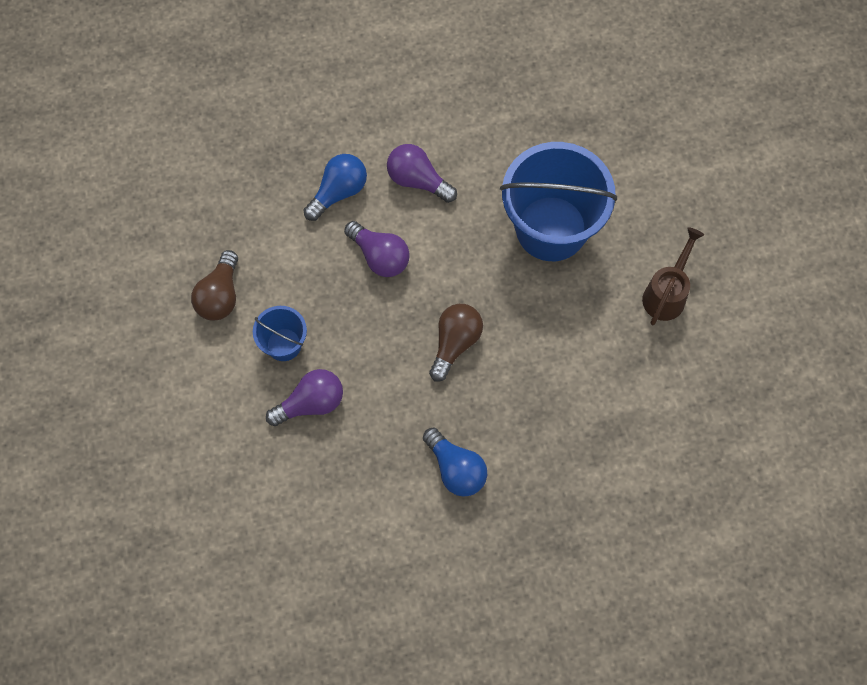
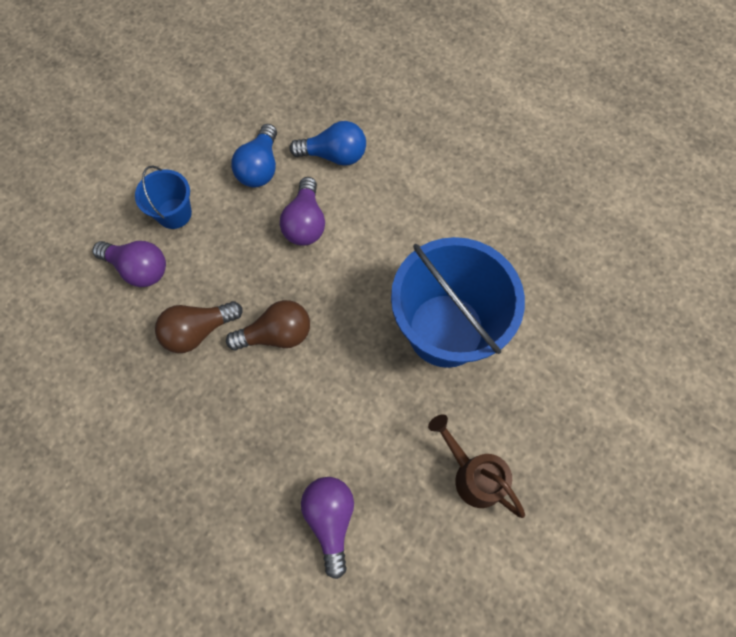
camera: 50 degrees right, 0 degrees up
brown light bulb [191,250,238,321] -> brown light bulb moved to [155,301,242,353]
purple light bulb [387,144,457,203] -> purple light bulb moved to [301,477,354,579]
blue light bulb [423,428,487,497] -> blue light bulb moved to [231,124,277,187]
brown watering can [642,227,704,325] -> brown watering can turned 120 degrees counterclockwise [428,415,525,518]

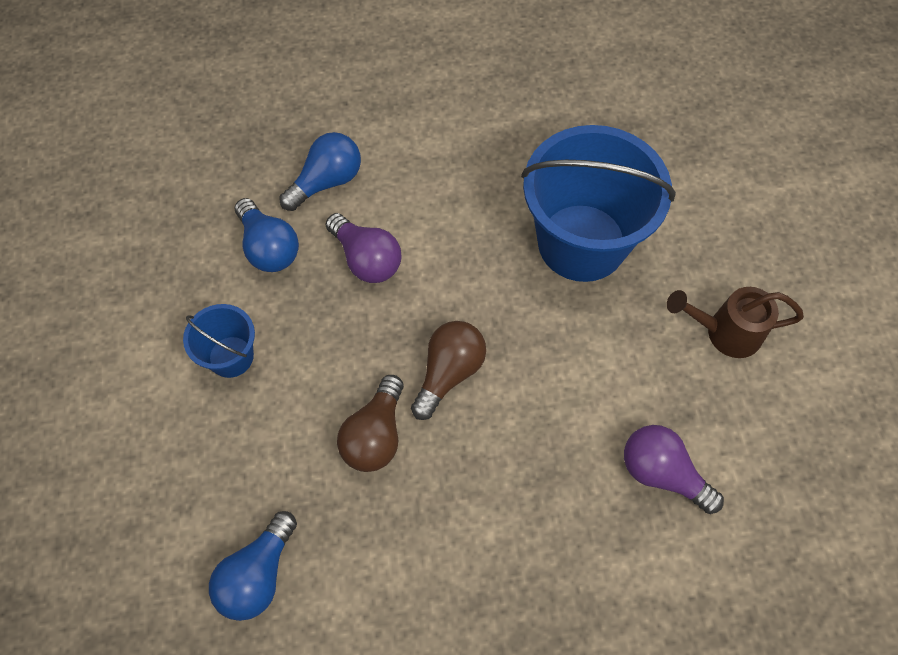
camera: 45 degrees left, 5 degrees down
purple light bulb [92,241,166,287] -> none
none -> blue light bulb [209,511,297,621]

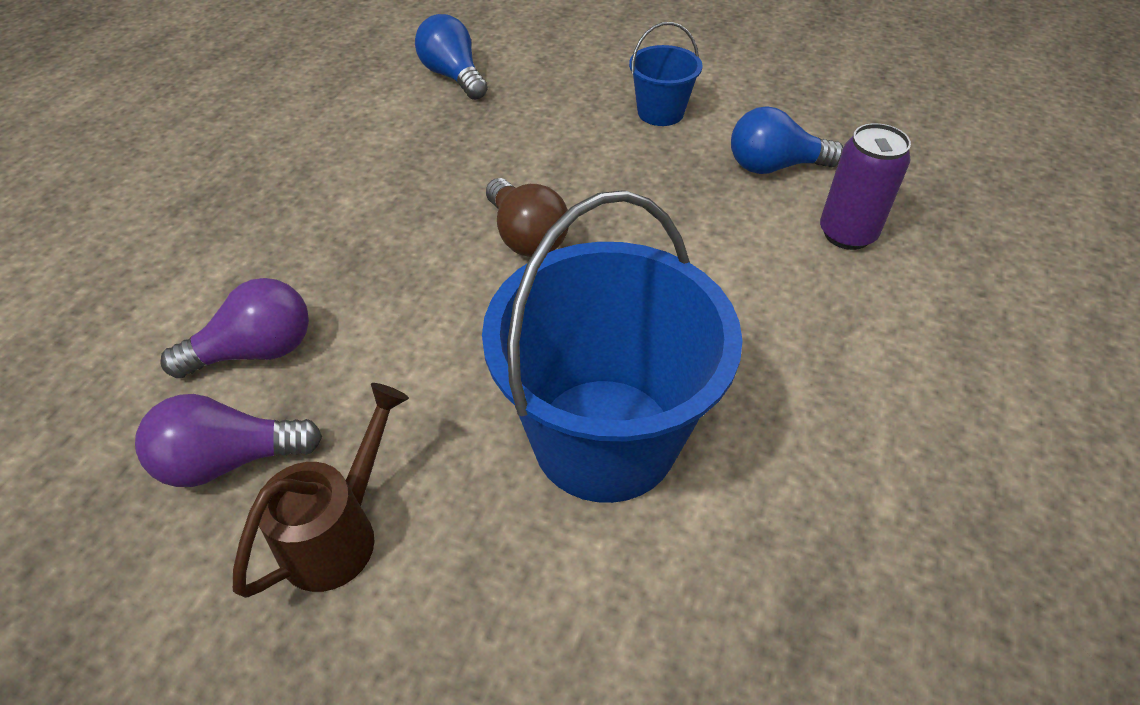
camera: 120 degrees right, 15 degrees down
blue light bulb [279,132,361,211] -> purple can [820,123,911,250]
purple light bulb [326,213,402,283] -> purple light bulb moved to [135,394,322,487]
brown light bulb [337,375,404,472] -> none

